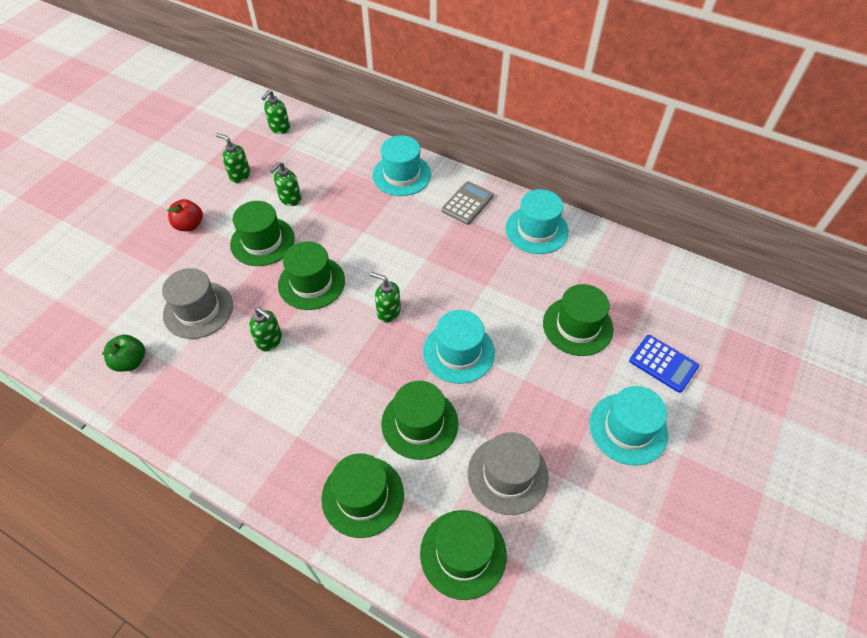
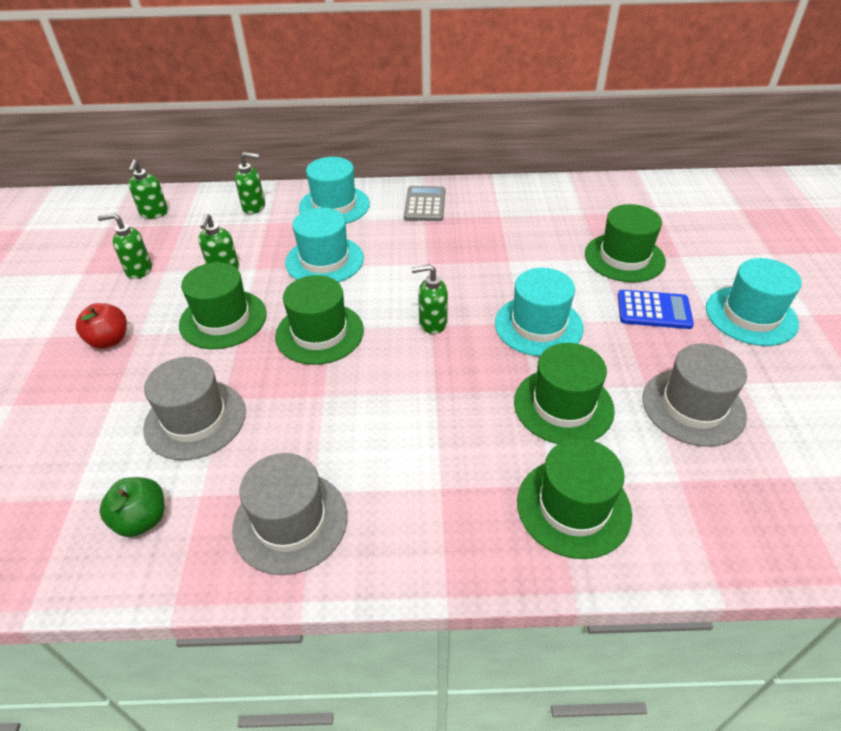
camera: 30 degrees left, 10 degrees down
green soap dispenser [249,307,282,351] -> green soap dispenser moved to [235,152,265,214]
green hat [420,510,507,600] -> none
turquoise hat [505,189,569,254] -> turquoise hat moved to [285,208,364,282]
blue calculator [629,335,699,393] -> blue calculator moved to [618,290,694,329]
none -> grey hat [232,453,348,575]

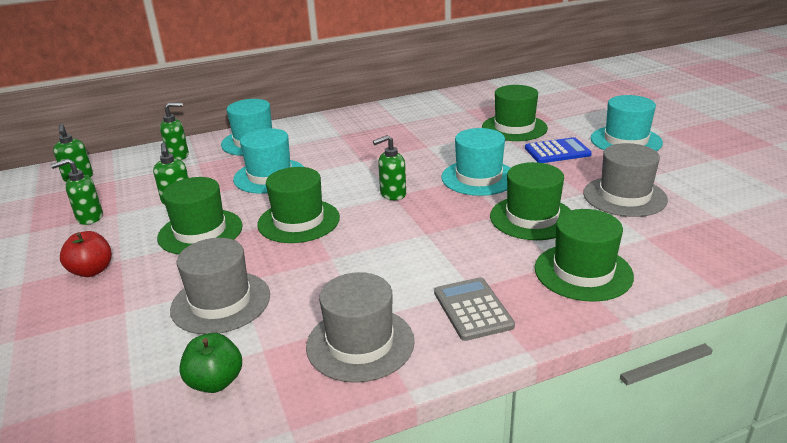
camera: 20 degrees left, 15 degrees down
grey calculator [404,186,445,221] -> grey calculator moved to [434,277,515,341]

